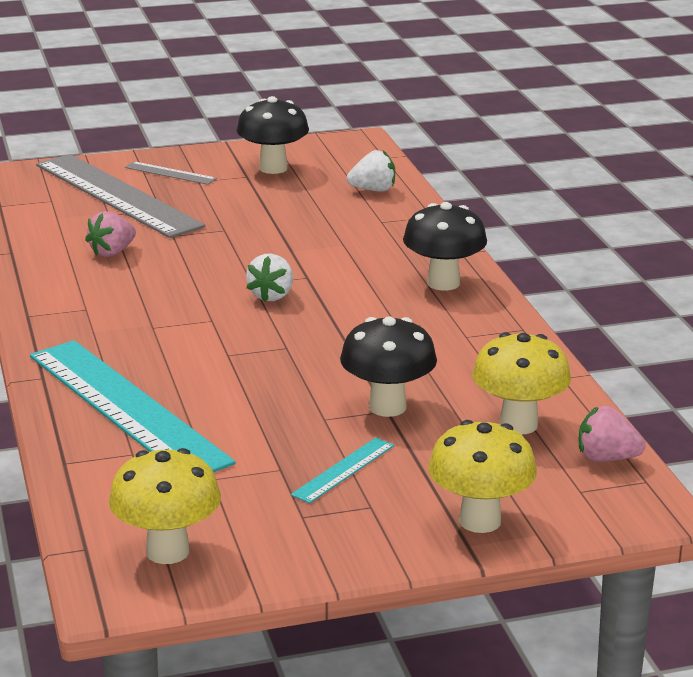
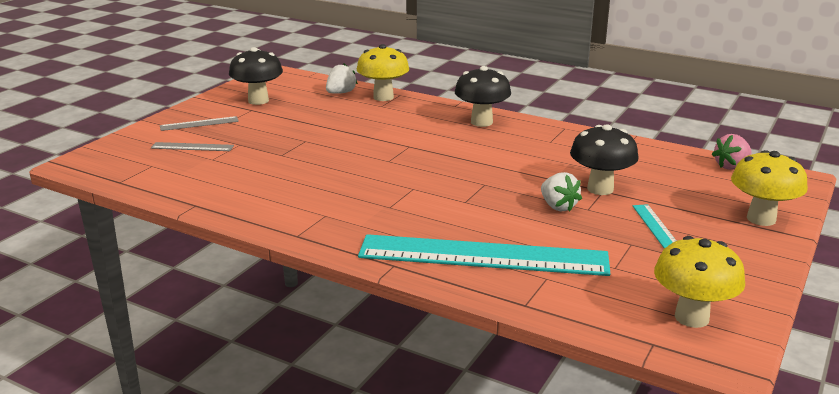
camera: 45 degrees left, 0 degrees up
grey ruler [36,154,205,238] -> grey ruler [151,142,234,151], size x0.42
pink strawberry [85,211,136,257] -> none
white strawberry [246,254,293,302] -> white strawberry moved to [541,172,582,212]
yellow mushroom [472,332,571,434] -> yellow mushroom moved to [357,44,409,101]

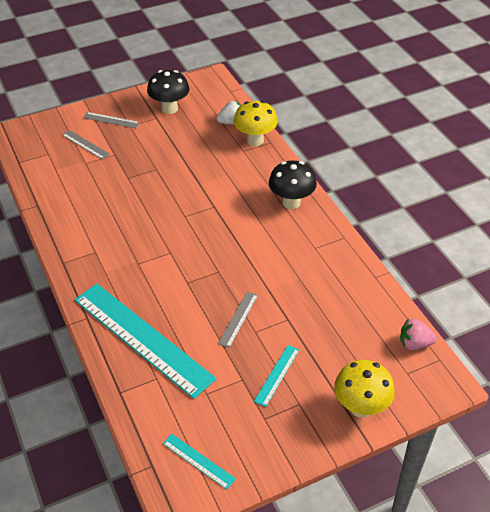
camera: 35 degrees right, 20 degrees up
white strawberry [541,172,582,212] -> grey ruler [218,292,258,348]
black mushroom [570,124,639,195] -> none
yellow mushroom [654,236,745,328] -> turquoise ruler [163,434,236,490]

